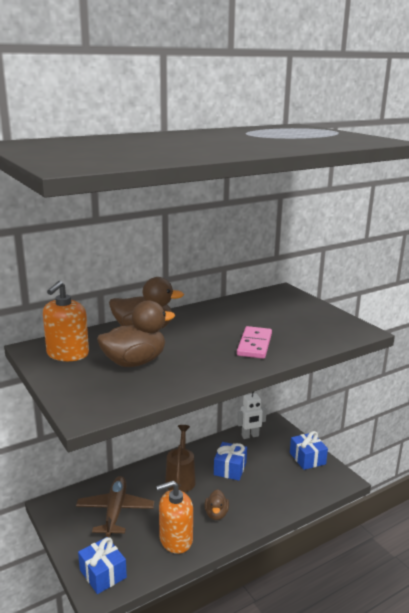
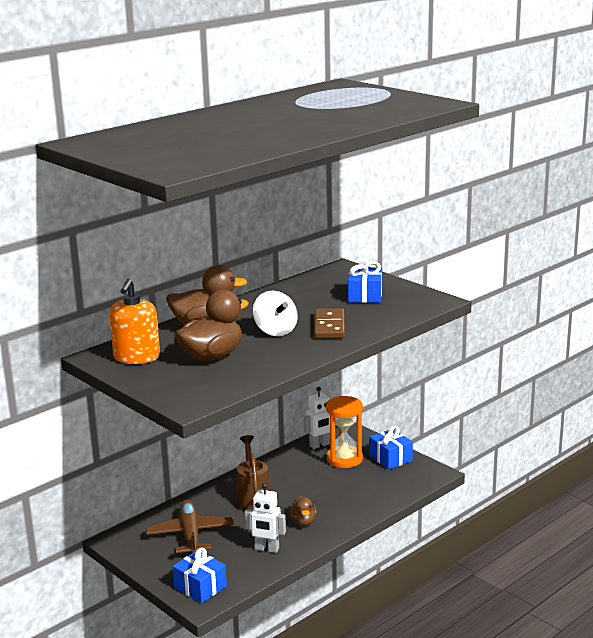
camera: 10 degrees left, 0 degrees up
orange soap dispenser [156,481,193,554] -> white robot [245,483,286,553]
blue gift [214,442,247,481] -> blue gift moved to [348,261,382,303]
pink domino [237,326,272,359] -> brown domino [314,308,345,338]
none -> white spinning top [253,290,298,336]
none -> orange hourglass [326,396,363,468]

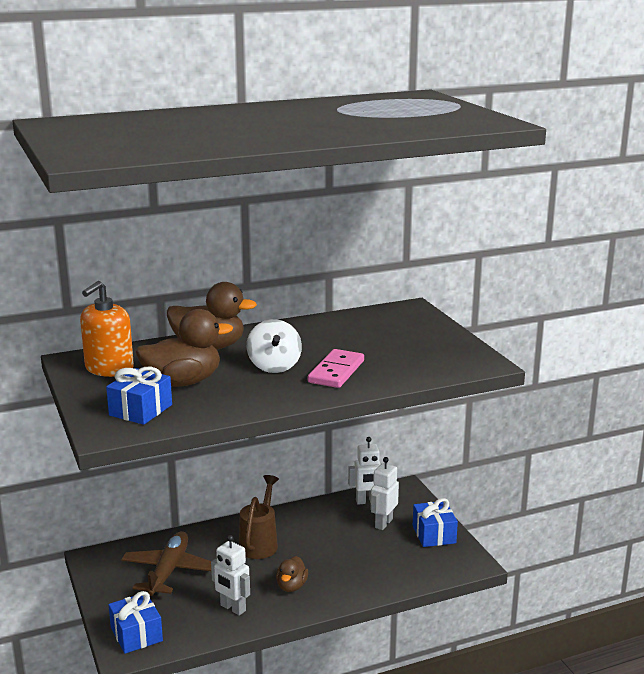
camera: 20 degrees right, 0 degrees up
brown domino [314,308,345,338] -> pink domino [308,349,364,388]
orange hourglass [326,396,363,468] -> white robot [371,457,399,530]
blue gift [348,261,382,303] -> blue gift moved to [106,367,172,425]

